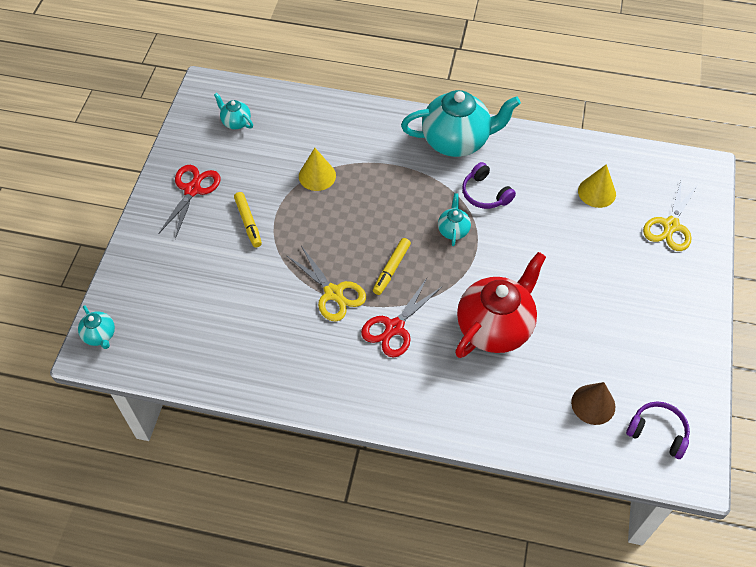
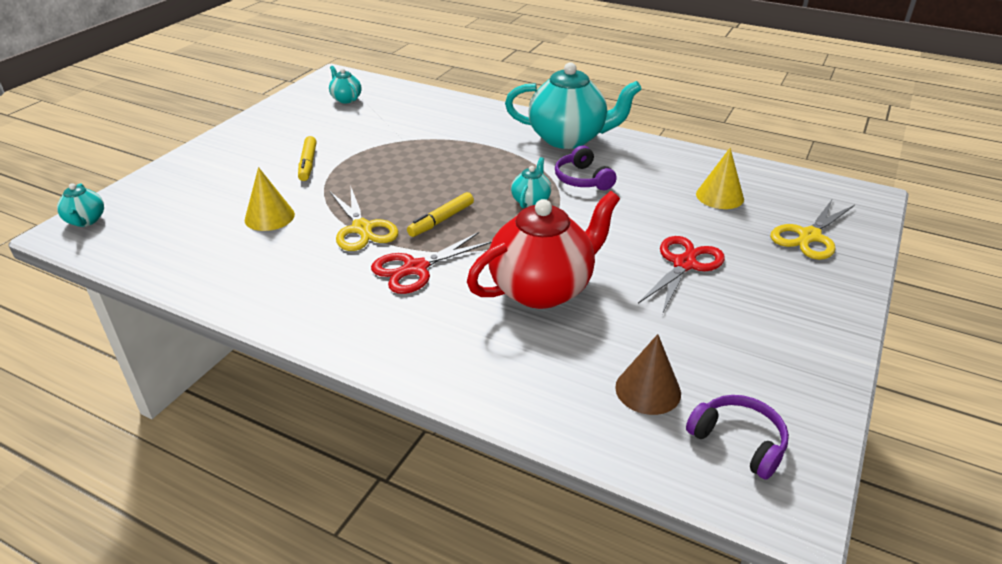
camera: 15 degrees right, 20 degrees down
red scissors [158,165,221,239] -> red scissors moved to [638,236,725,314]
yellow cone [299,148,336,191] -> yellow cone moved to [245,167,295,231]

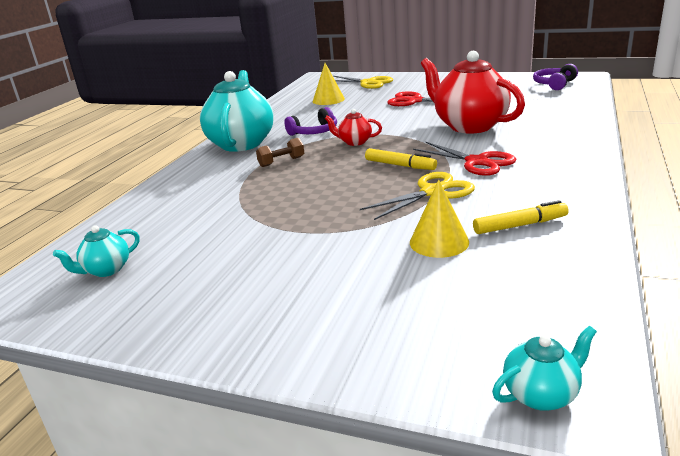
camera: 95 degrees left, 10 degrees down
yellow marker [298,136,317,181] -> yellow marker moved to [473,200,569,234]
turquoise teapot [511,157,551,208] -> red teapot [325,109,382,146]
brown cone [615,334,681,415] -> none
none -> brown dumbbell [256,138,304,167]

